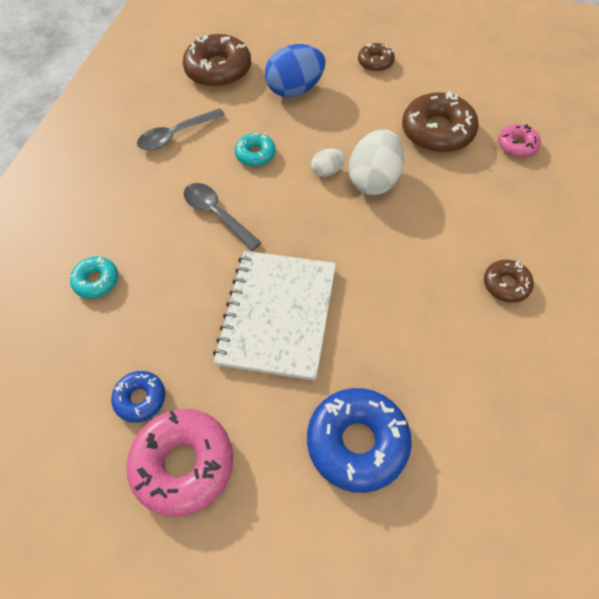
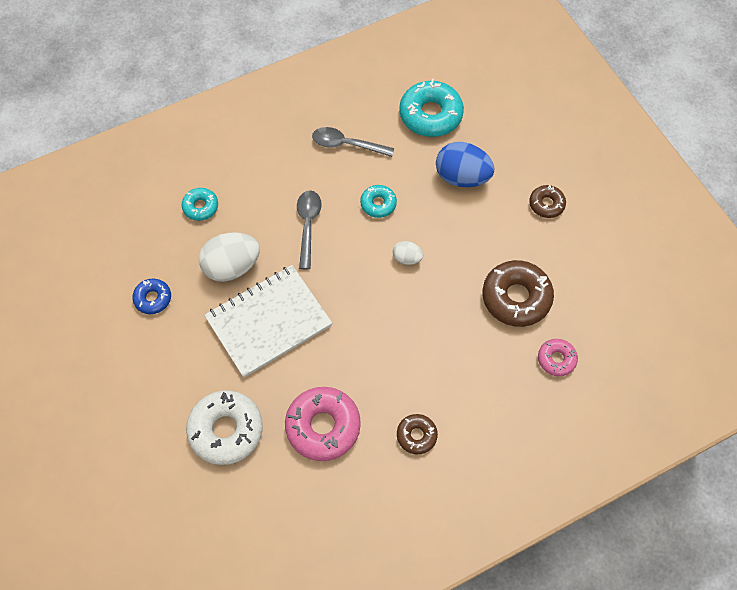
camera: 45 degrees right, 5 degrees up
pink donut [126,409,233,517] -> pink donut moved to [285,387,361,461]
brown donut [183,34,251,88] -> turquoise donut [399,79,464,137]
blue donut [307,388,412,493] -> white donut [186,390,263,465]
white egg [348,129,404,195] -> white egg moved to [199,232,260,282]

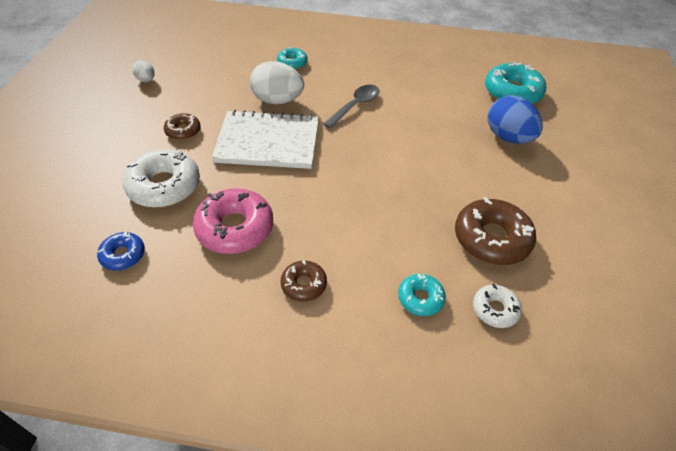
camera: 35 degrees right, 15 degrees down
blue donut [132,279,171,314] -> blue donut moved to [97,232,145,271]
grey spoon [312,127,394,157] -> none
turquoise donut [360,185,397,218] -> turquoise donut moved to [398,274,446,316]
white egg [393,241,423,265] -> white egg moved to [132,60,155,82]
brown donut [529,185,566,218] -> brown donut moved to [164,113,201,140]
pink donut [538,339,578,376] -> white donut [473,284,522,328]

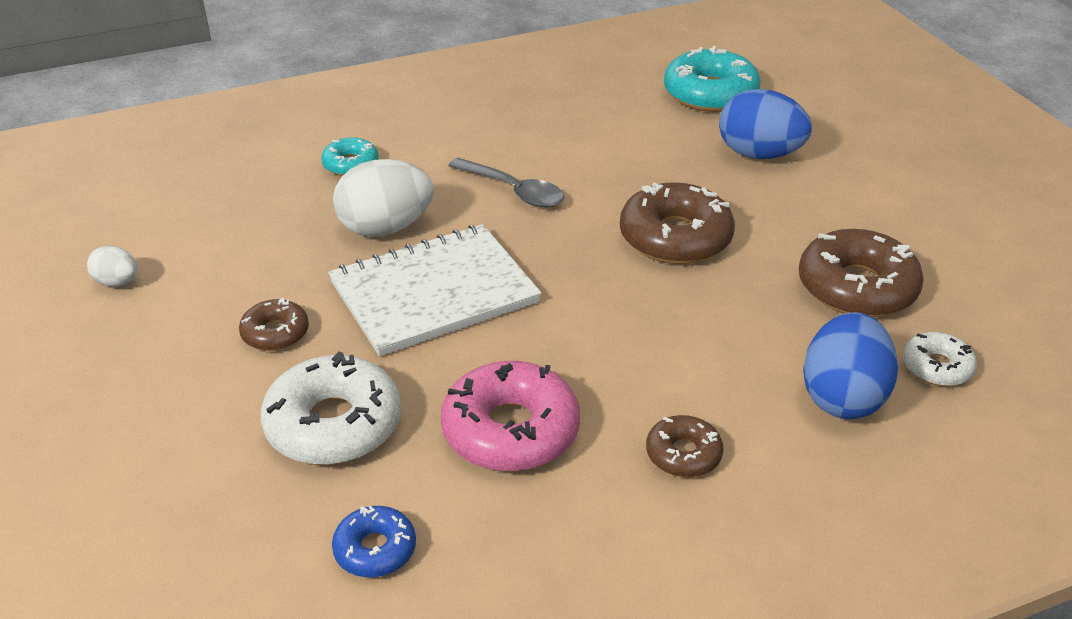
camera: 30 degrees left, 10 degrees down
grey spoon [323,85,379,129] -> grey spoon turned 120 degrees clockwise [448,158,564,207]
turquoise donut [398,274,446,316] -> blue egg [803,312,898,419]
none -> brown donut [620,182,735,264]

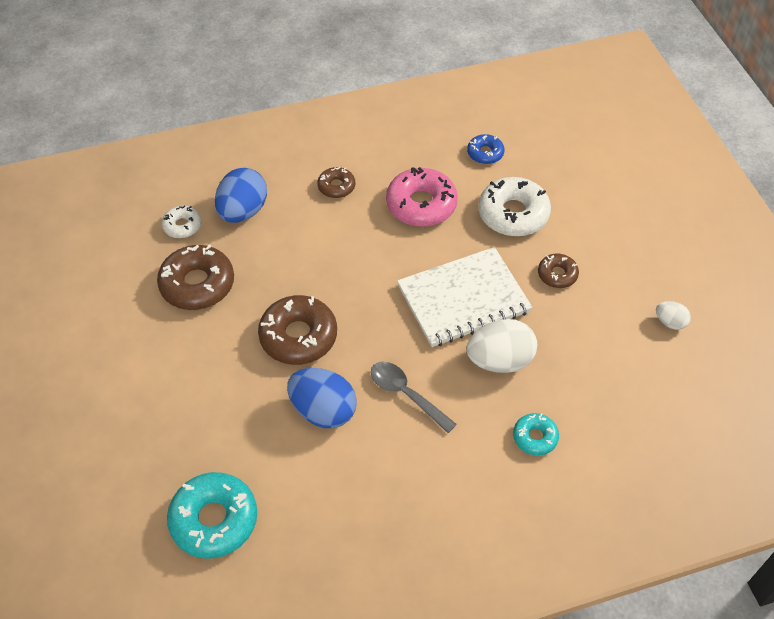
camera: 175 degrees left, 15 degrees up
blue egg [719,89,812,159] -> blue egg moved to [287,368,357,428]

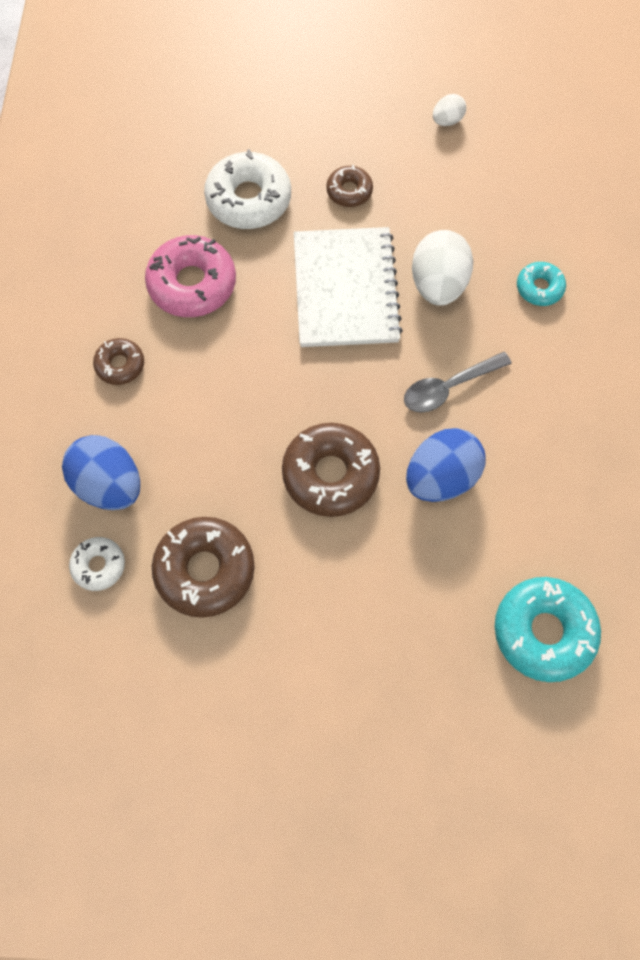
camera: 70 degrees left, 15 degrees up
blue donut [467,134,504,164] -> none

